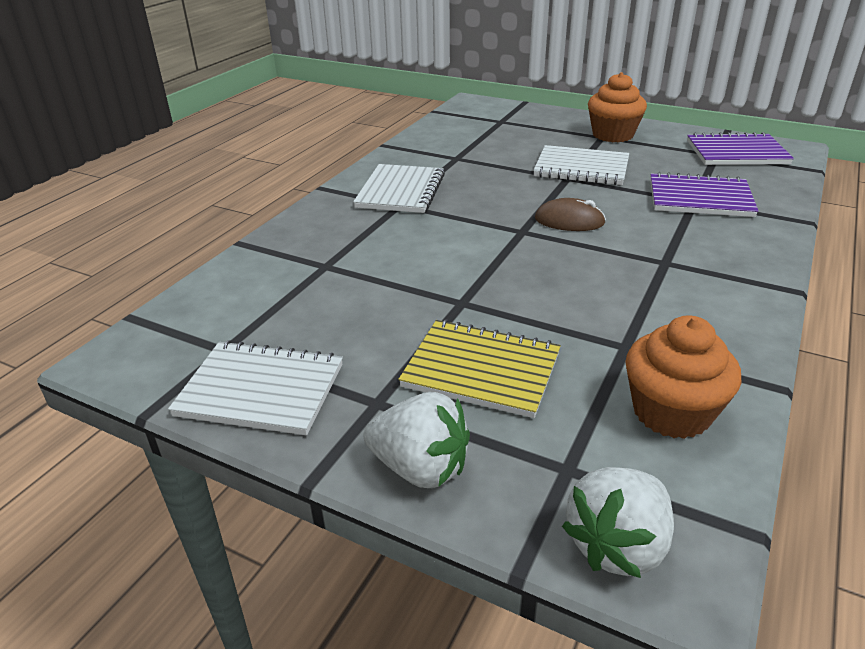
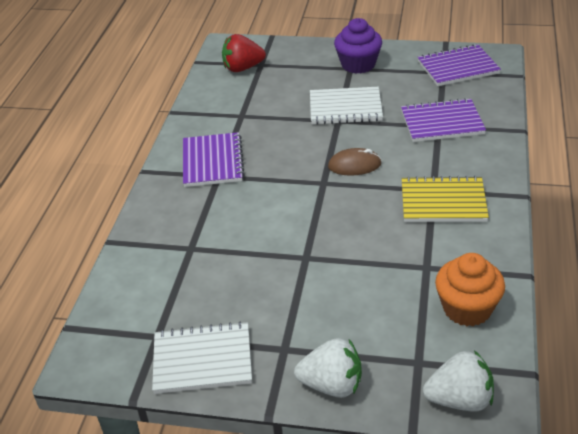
camera: 15 degrees left, 5 degrees up
white notebook [353,164,445,213] -> purple notebook [183,132,245,187]
yellow notebook [398,319,561,418] -> yellow notebook moved to [402,176,489,222]
white strawberry [562,467,674,578] -> white strawberry turned 120 degrees counterclockwise [423,350,494,412]
orange cupcake [588,72,647,142] -> purple cupcake [334,18,382,74]
none -> red strawberry [222,34,266,72]

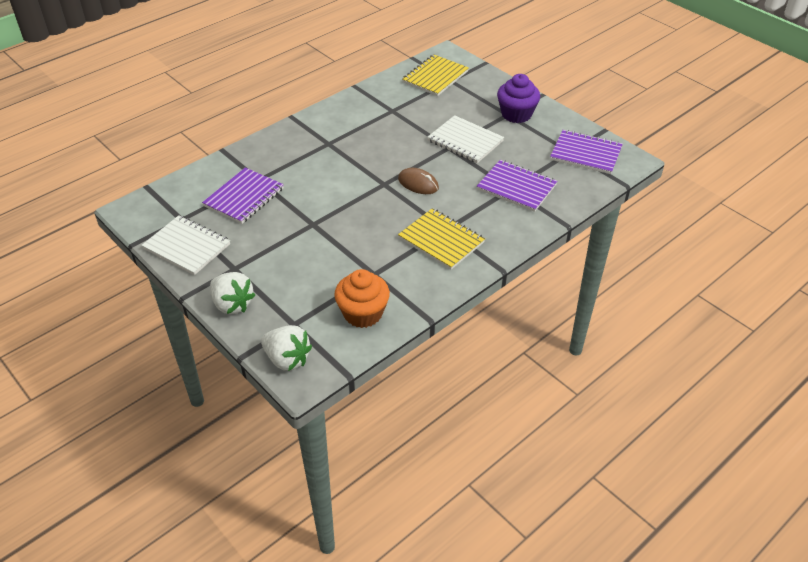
camera: 35 degrees right, 5 degrees up
purple notebook [183,132,245,187] -> purple notebook moved to [202,167,284,224]
red strawberry [222,34,266,72] -> yellow notebook [402,54,469,96]

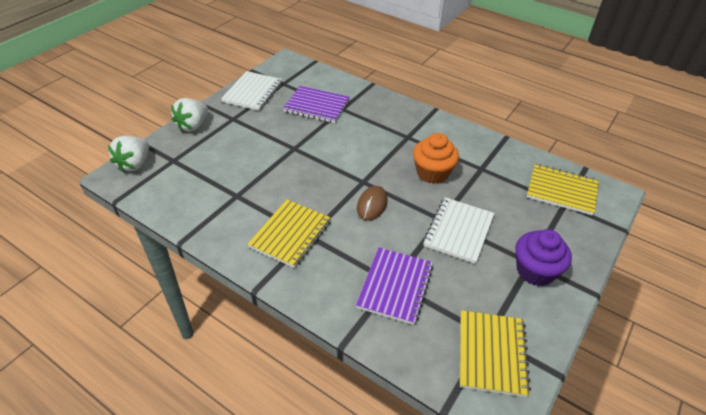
camera: 75 degrees right, 0 degrees up
orange cupcake [334,269,390,328] -> orange cupcake moved to [413,133,459,184]
purple notebook [550,130,623,174] -> yellow notebook [460,310,531,397]

